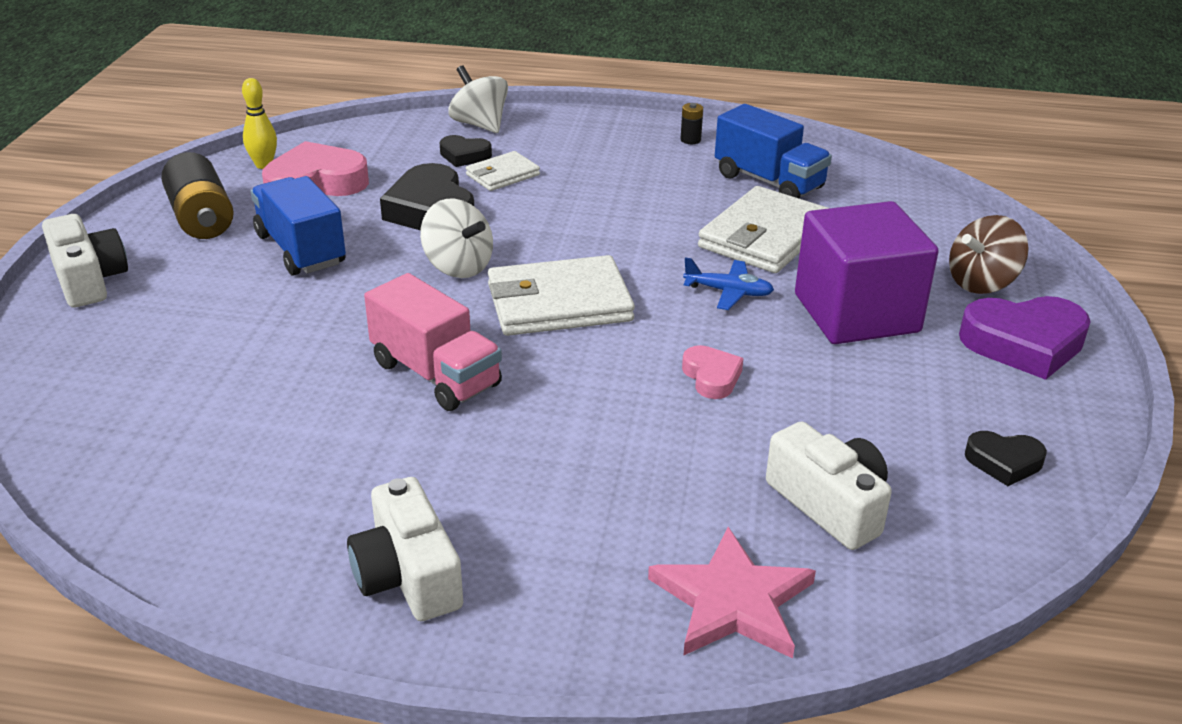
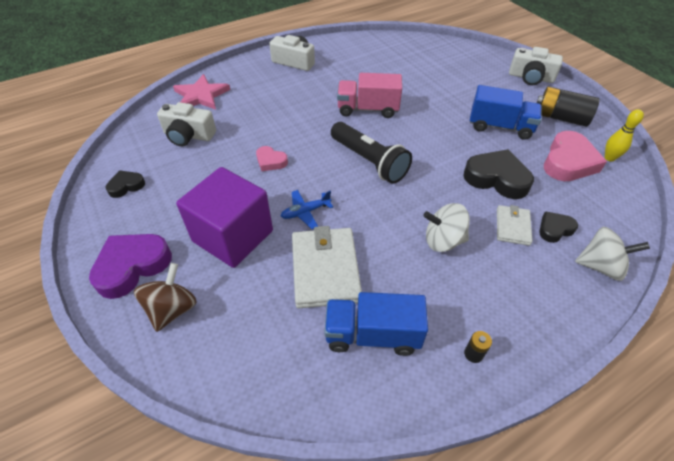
camera: 140 degrees right, 15 degrees up
white spinning top [420,199,493,278] -> white spinning top moved to [423,203,470,252]
white wallet [488,255,635,336] -> black flashlight [331,122,412,184]

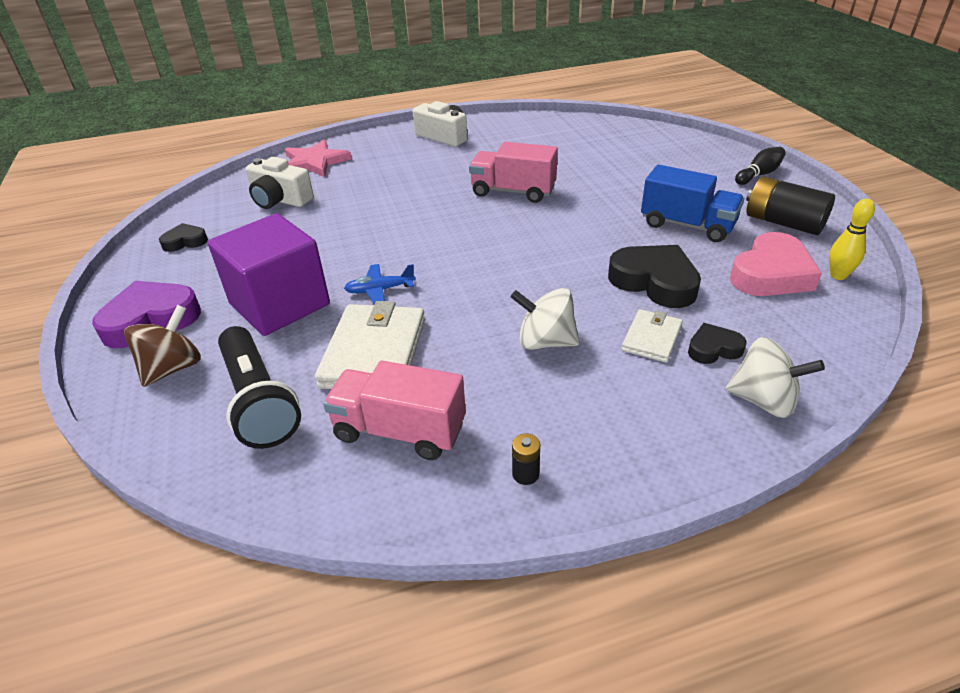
camera: 15 degrees right, 10 degrees down
pink heart [256,146,288,171] -> none
blue truck [324,292,428,356] -> pink truck [323,361,466,460]
black flashlight [331,122,412,184] -> black flashlight moved to [218,326,301,449]
white camera [509,47,563,85] -> black bowling pin [735,147,786,185]

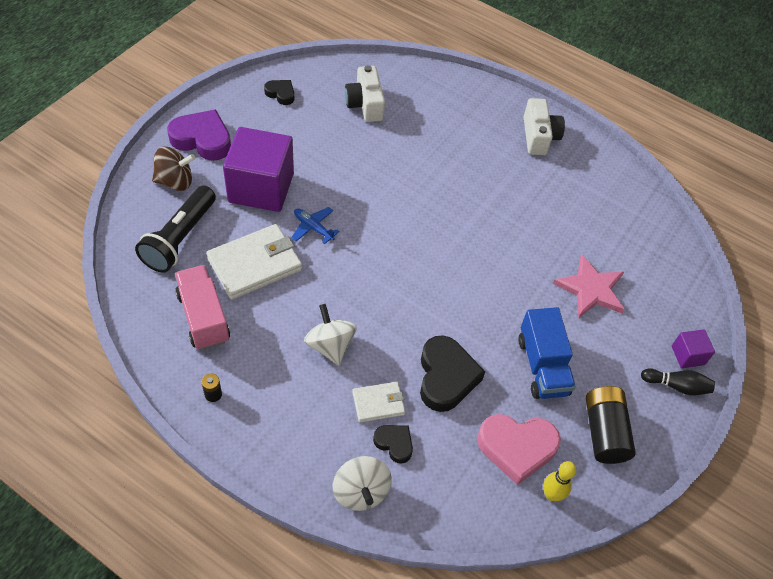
camera: 45 degrees right, 15 degrees up
pink star [285,139,352,177] -> pink star moved to [553,255,625,319]
pink truck [469,142,558,203] -> none
none -> purple cube [672,329,715,368]

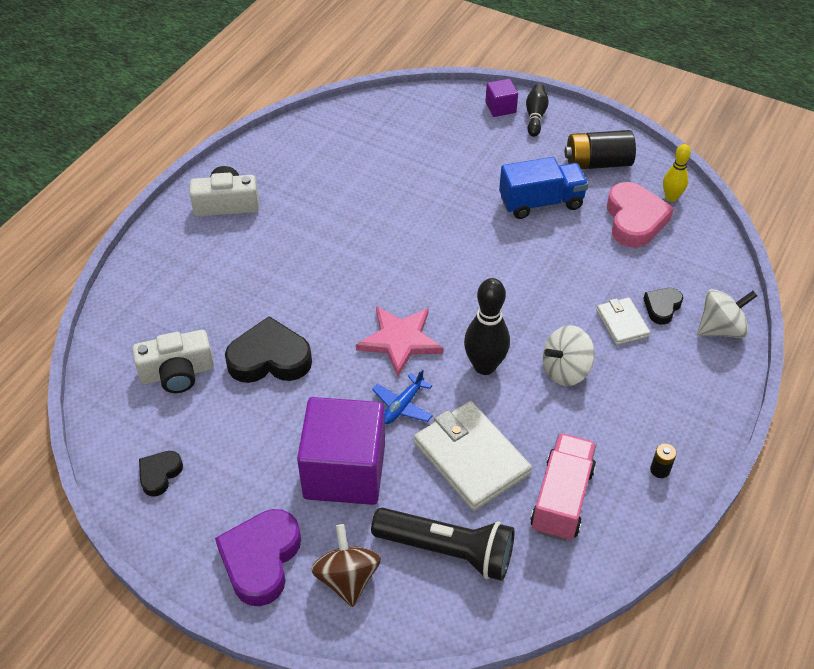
camera: 90 degrees left, 5 degrees down
pink truck [175,265,230,350] -> pink truck turned 135 degrees clockwise [530,433,597,541]
black heart [420,335,485,412] -> black heart moved to [225,316,312,383]
pink star [553,255,625,319] -> pink star moved to [356,306,443,377]
none -> black bowling pin [464,278,510,375]

